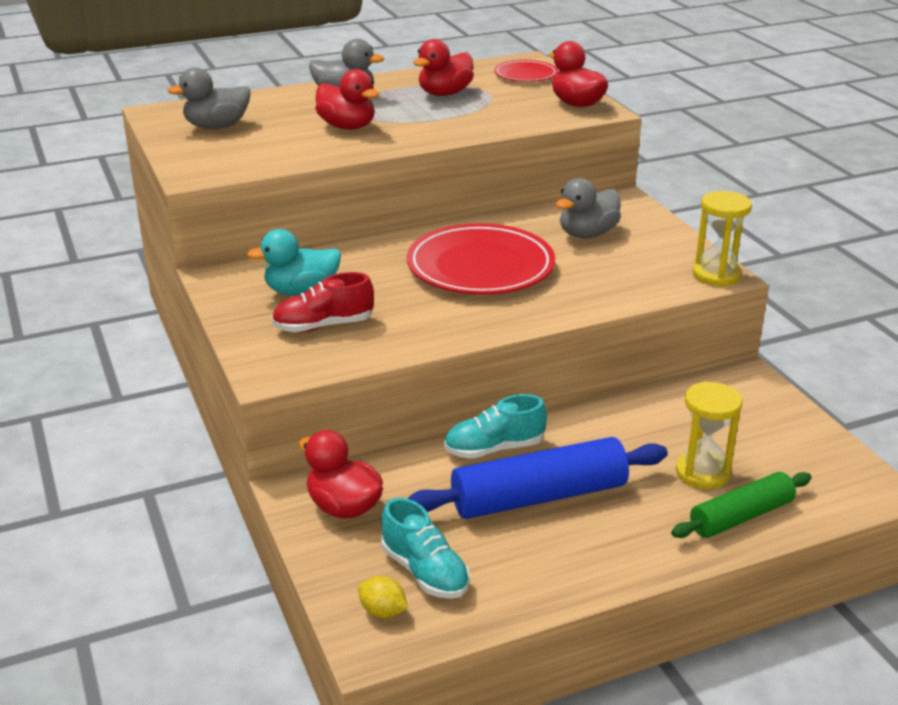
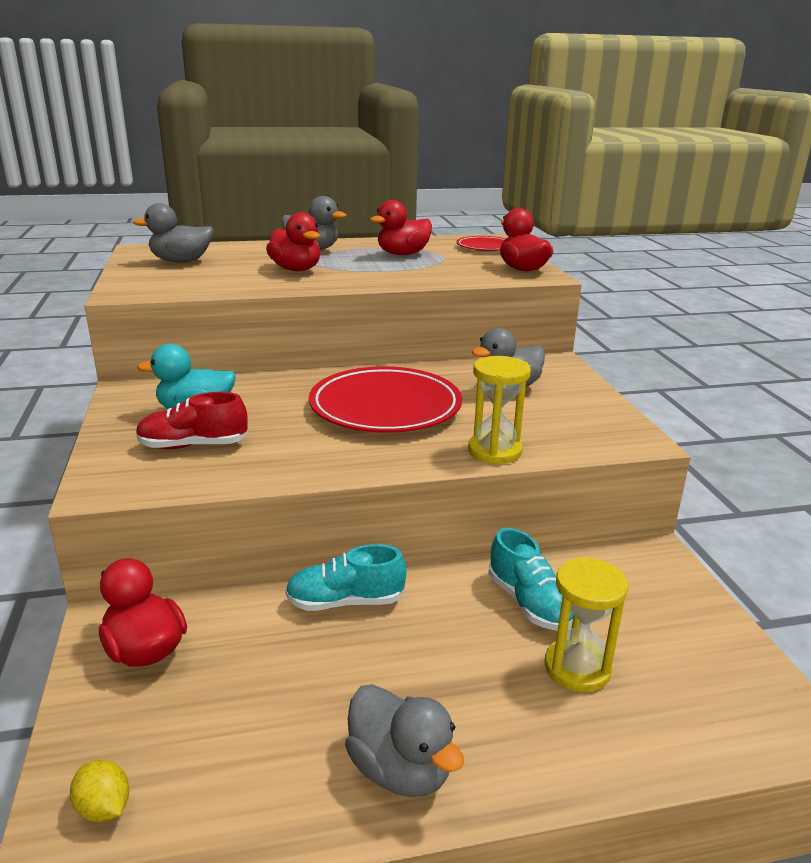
camera: 10 degrees right, 5 degrees down
turquoise shoe [381,498,470,599] -> turquoise shoe moved to [488,528,573,631]
blue rolling pin [407,437,668,519] -> none
green rolling pin [671,472,812,538] -> none
yellow hourglass [693,191,752,287] -> yellow hourglass moved to [468,356,531,464]
none -> grey duck [345,684,464,797]

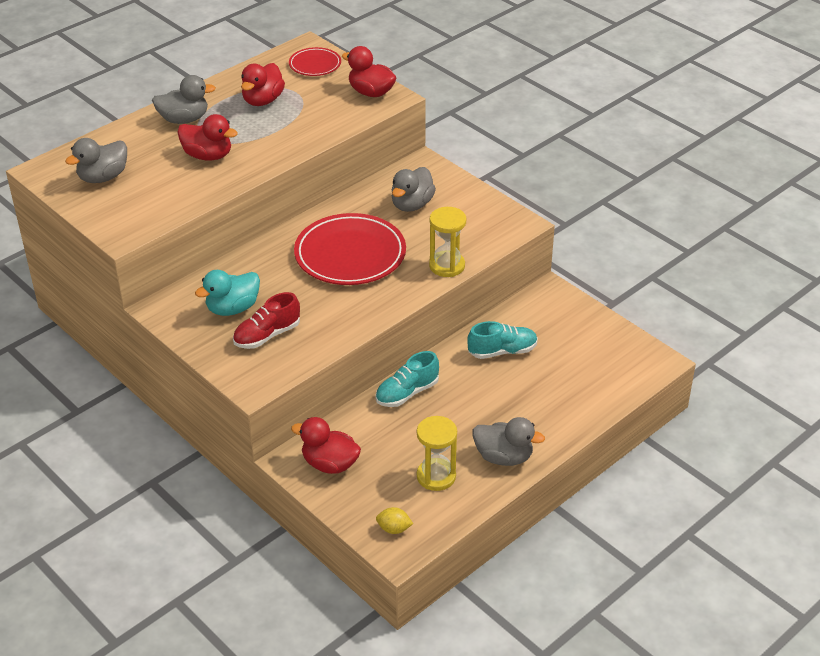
camera: 30 degrees left, 15 degrees up
turquoise shoe [488,528,573,631] -> turquoise shoe turned 45 degrees counterclockwise [467,321,538,359]
yellow hourglass [545,557,628,692] -> yellow hourglass moved to [417,416,457,491]

